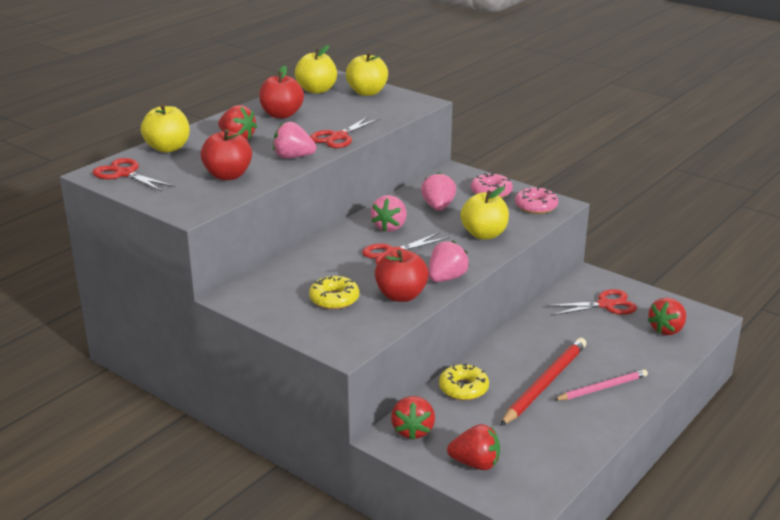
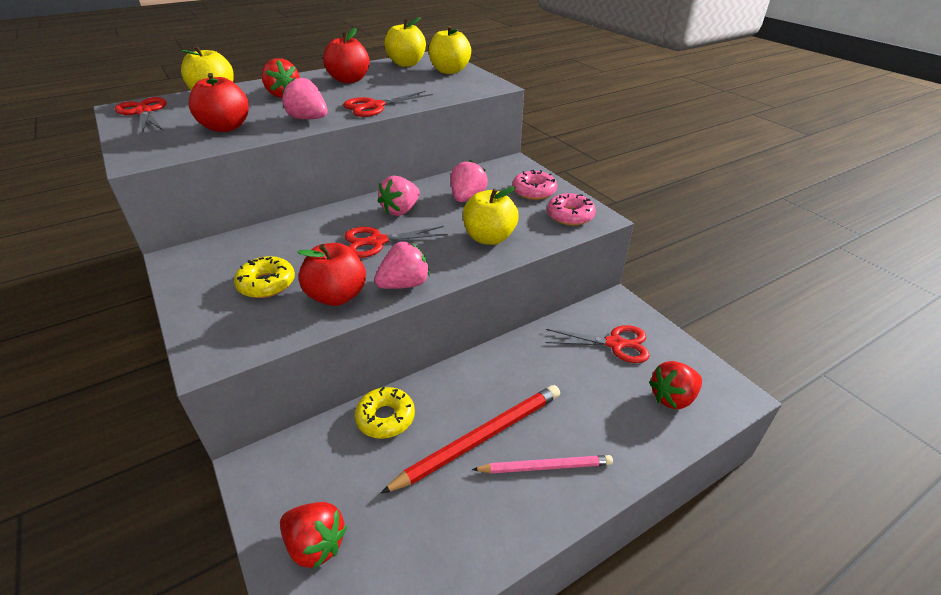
camera: 20 degrees right, 10 degrees up
red strawberry [391,396,435,440] -> none

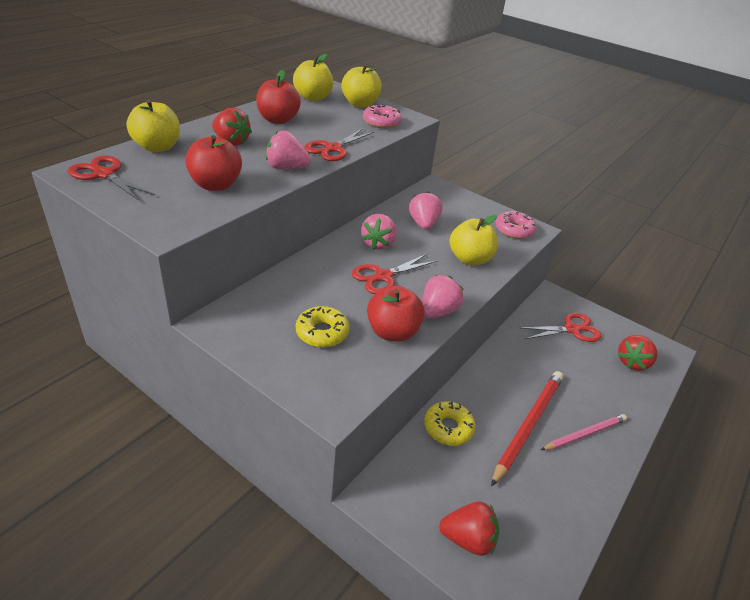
camera: 25 degrees left, 0 degrees up
pink donut [512,170,557,200] -> pink donut moved to [363,104,402,129]

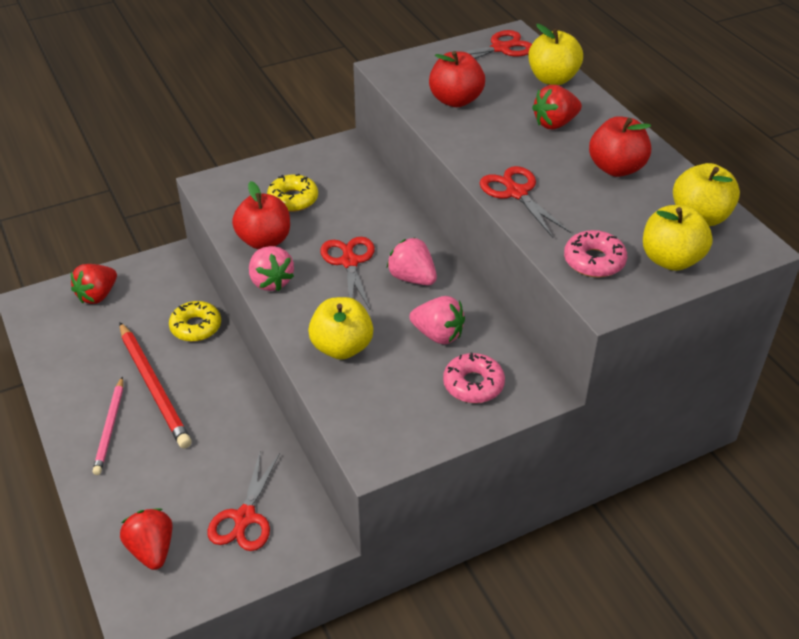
camera: 120 degrees right, 5 degrees up
pink strawberry [266,131,311,169] -> none
pink donut [495,211,536,239] -> pink donut moved to [443,353,505,403]

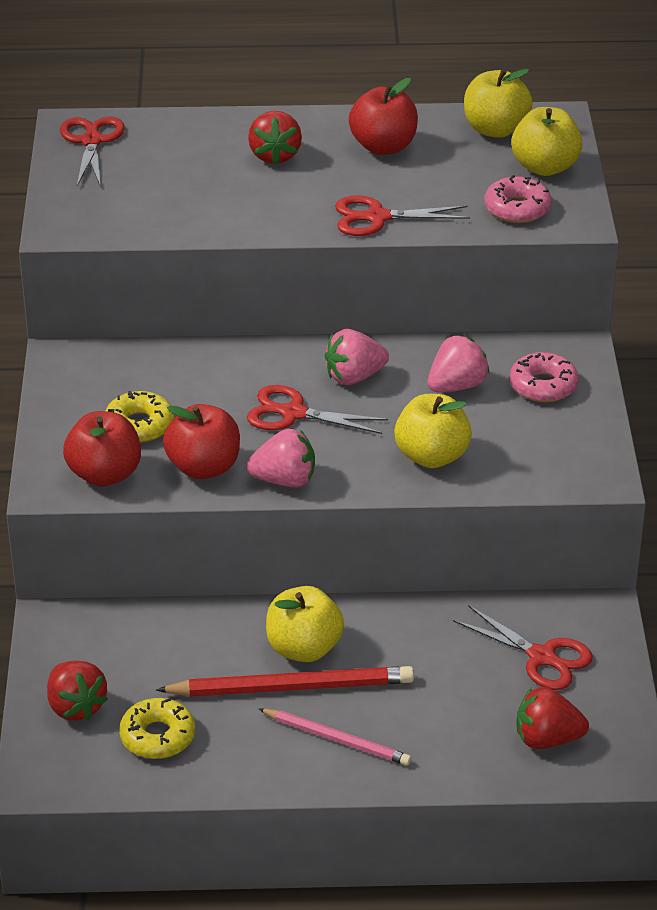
camera: 65 degrees left, 5 degrees down
yellow donut [169,301,221,342] -> yellow donut moved to [119,698,195,759]
red apple [429,51,485,107] -> red apple moved to [63,411,141,487]
yellow apple [528,24,583,85] -> yellow apple moved to [266,586,344,662]

